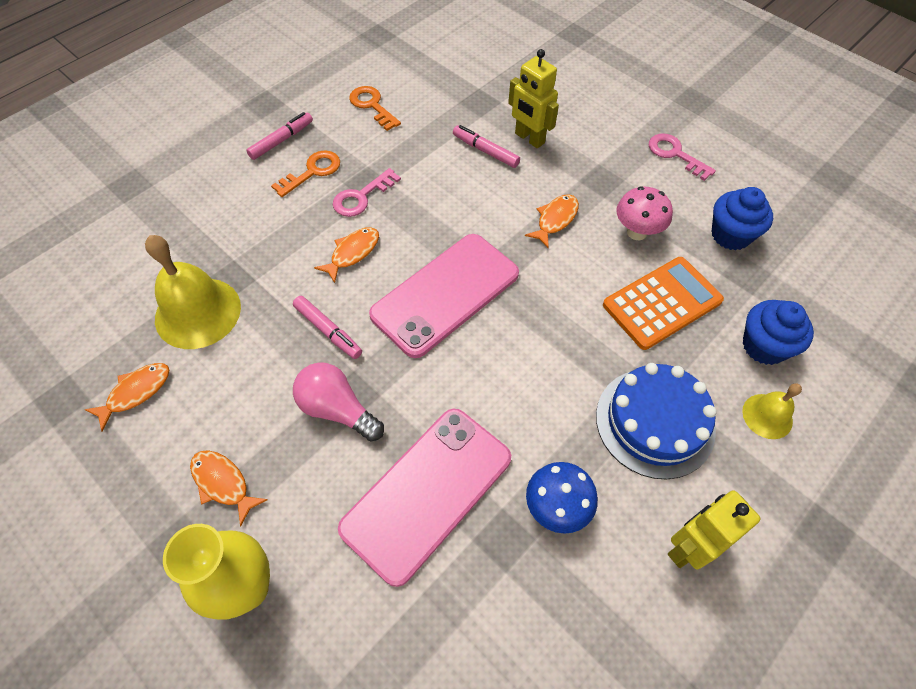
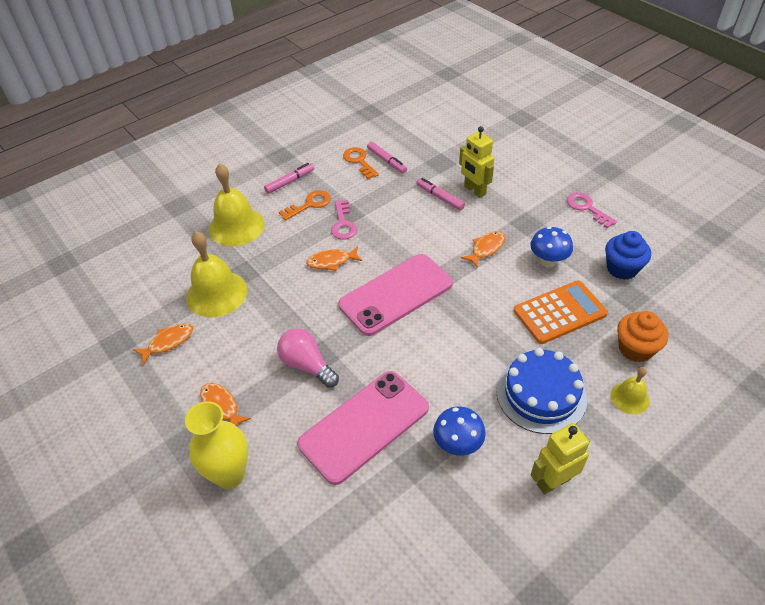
camera: 10 degrees right, 10 degrees down
pink marker [293,296,362,359] -> pink marker moved to [367,142,407,173]
orange fish [314,227,379,283] -> orange fish turned 150 degrees counterclockwise [306,246,362,271]
pink key [333,168,401,217] -> pink key turned 60 degrees counterclockwise [331,200,357,240]
pink mushroom [616,186,673,240] -> blue mushroom [530,226,573,268]
blue cupcake [743,300,814,365] -> orange cupcake [617,311,668,363]
none -> yellow bell [209,163,265,246]

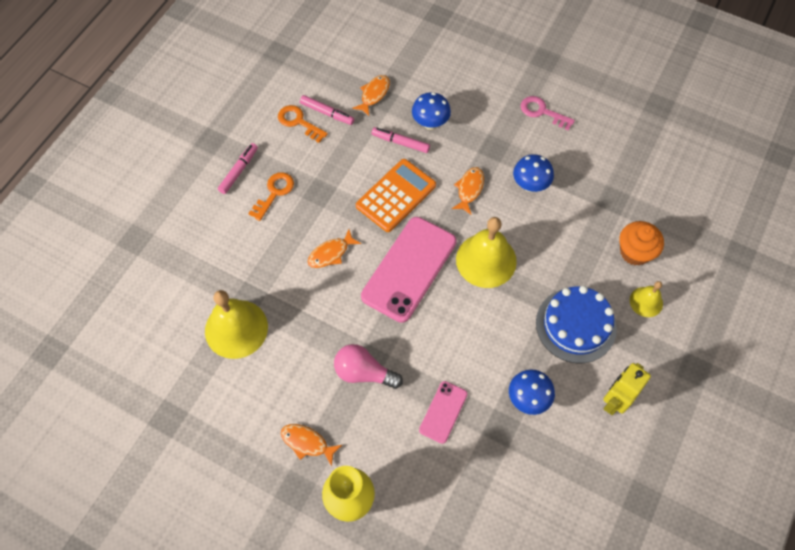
camera: 25 degrees left, 15 degrees up
orange fish [133,324,193,365] -> orange fish moved to [352,75,390,116]
yellow bell [209,163,265,246] -> yellow bell moved to [456,217,517,288]
pink phone [297,371,429,485] -> pink phone [419,381,468,444], size x0.50
pink key [331,200,357,240] -> none
yellow robot [459,126,494,198] -> blue mushroom [412,92,451,130]
orange calculator [514,281,608,344] -> orange calculator moved to [356,159,436,232]
blue cupcake [605,231,651,280] -> none

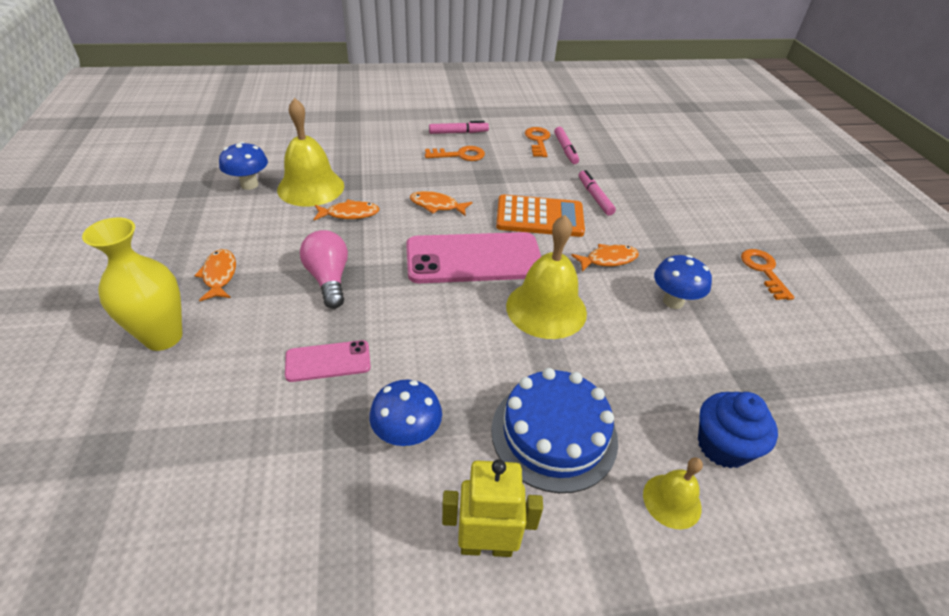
camera: 50 degrees right, 20 degrees down
orange fish [352,75,390,116] -> orange fish moved to [314,199,380,220]
blue mushroom [412,92,451,130] -> blue mushroom moved to [219,142,268,190]
pink key [521,96,575,131] -> orange key [741,249,794,300]
orange cupcake [619,221,664,266] -> blue cupcake [698,392,778,469]

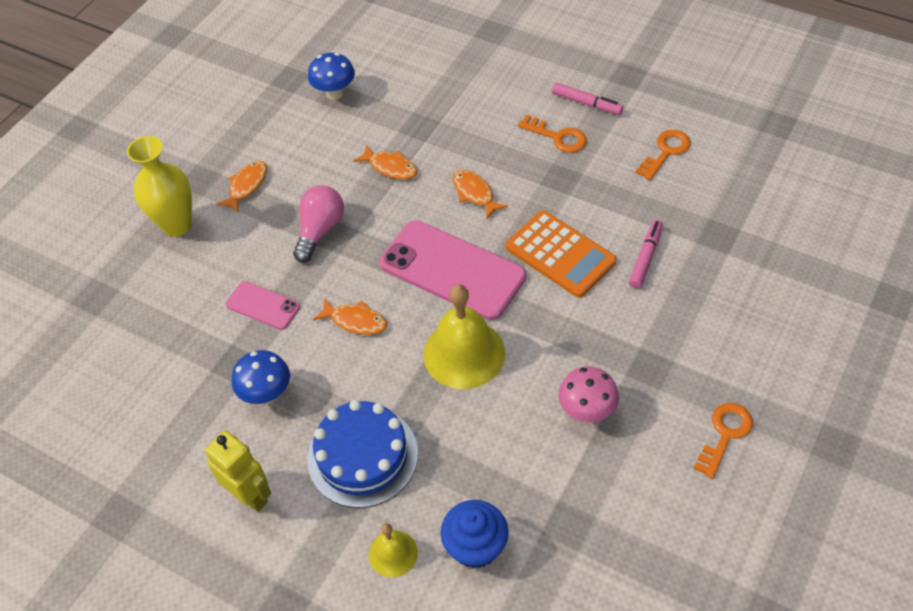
camera: 45 degrees right, 10 degrees up
yellow bell [277,98,344,207] -> none
pink marker [554,127,579,164] -> none
orange fish [571,244,639,272] -> orange fish moved to [313,298,387,335]
blue mushroom [654,255,712,309] -> pink mushroom [558,367,619,422]

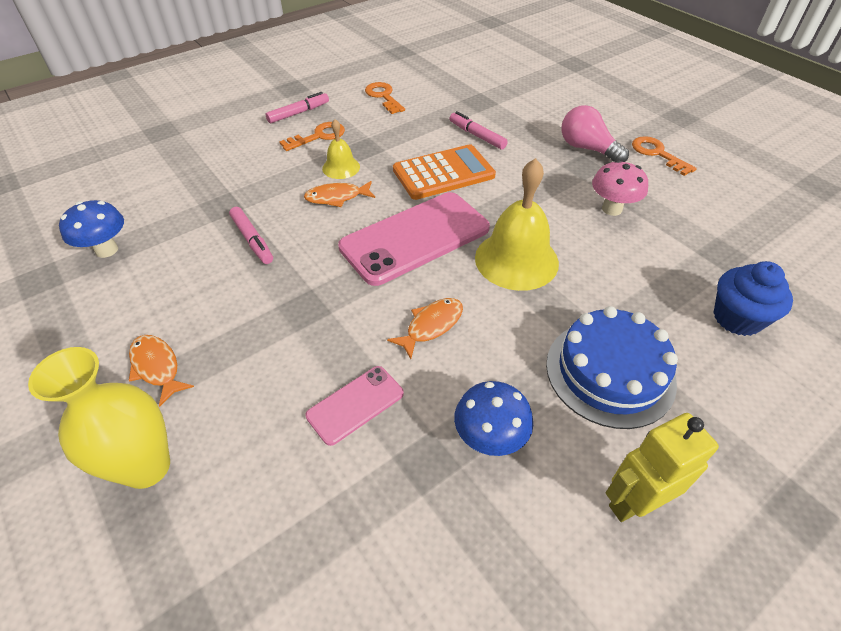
camera: 70 degrees left, 5 degrees down
pink light bulb [293,185,344,263] -> pink light bulb moved to [561,105,629,162]
orange fish [353,145,418,179] -> pink marker [229,207,273,264]
yellow bell [369,523,418,577] -> yellow bell moved to [322,119,360,179]

